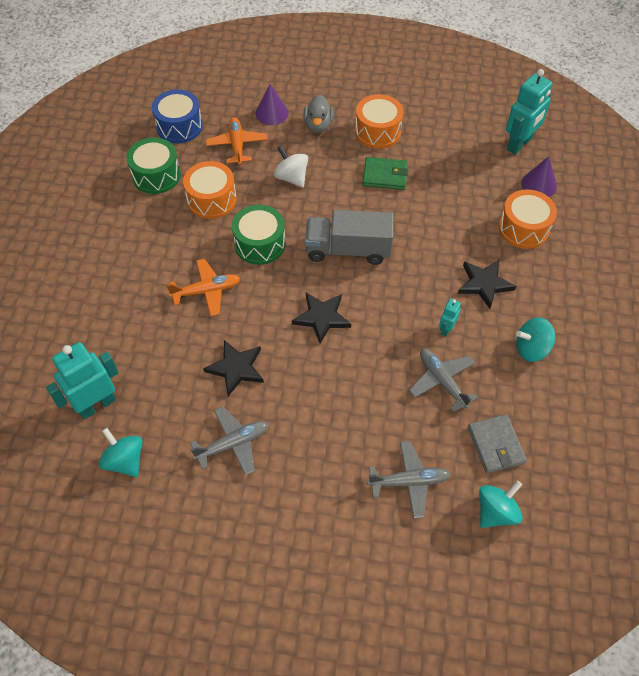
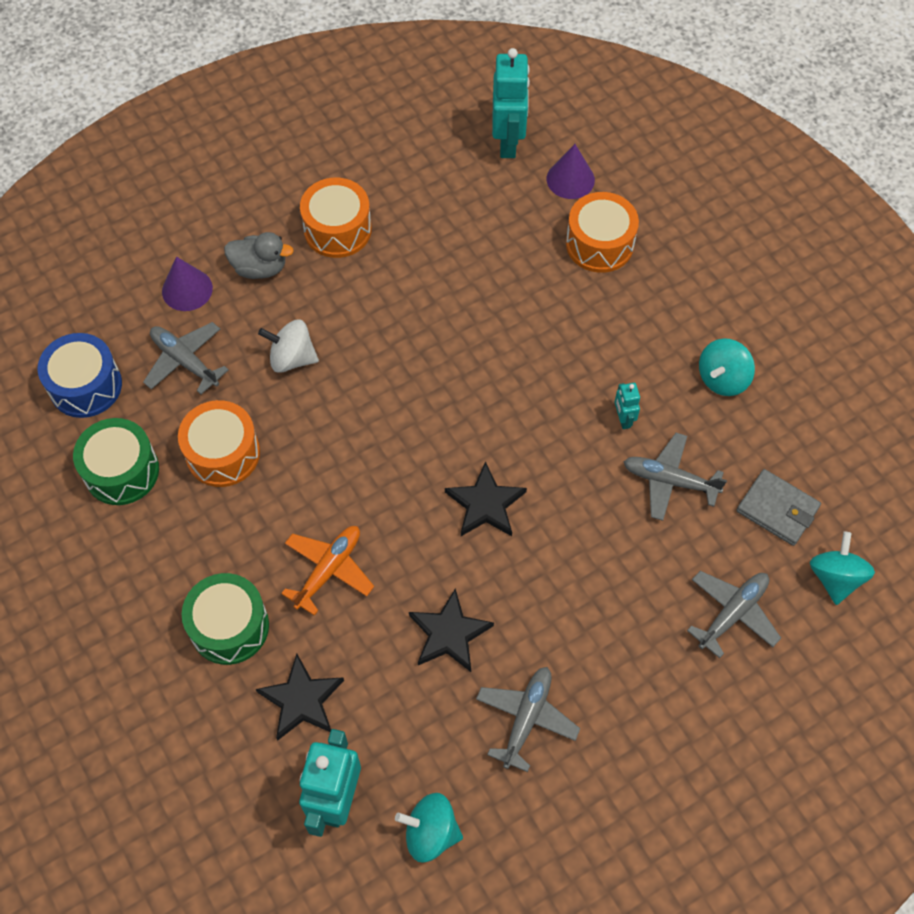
camera: 40 degrees left, 5 degrees up
orange plane [206,117,268,165] -> grey plane [143,322,229,394]
green drum [232,205,286,265] -> green drum moved to [182,573,269,665]
grey duck [303,95,334,133] -> grey duck turned 45 degrees counterclockwise [224,232,294,279]
grey truck [305,210,394,265] -> none
green wallet [362,157,408,190] -> none
black star [458,260,516,309] -> black star moved to [256,654,344,741]

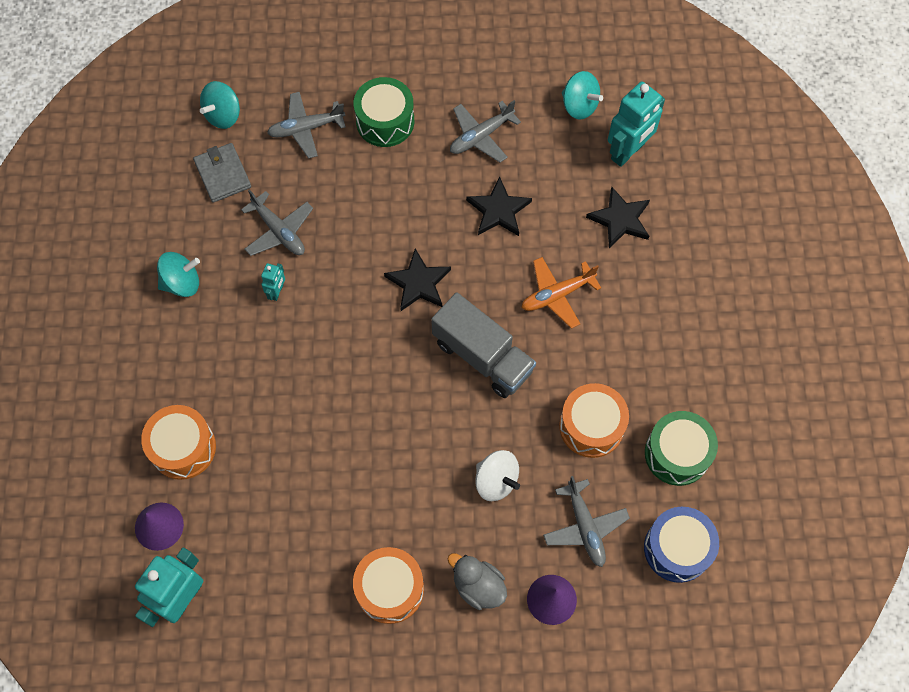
camera: 150 degrees left, 5 degrees up
green drum [182,573,269,665] -> green drum moved to [354,77,414,147]
none -> grey truck [431,292,536,398]

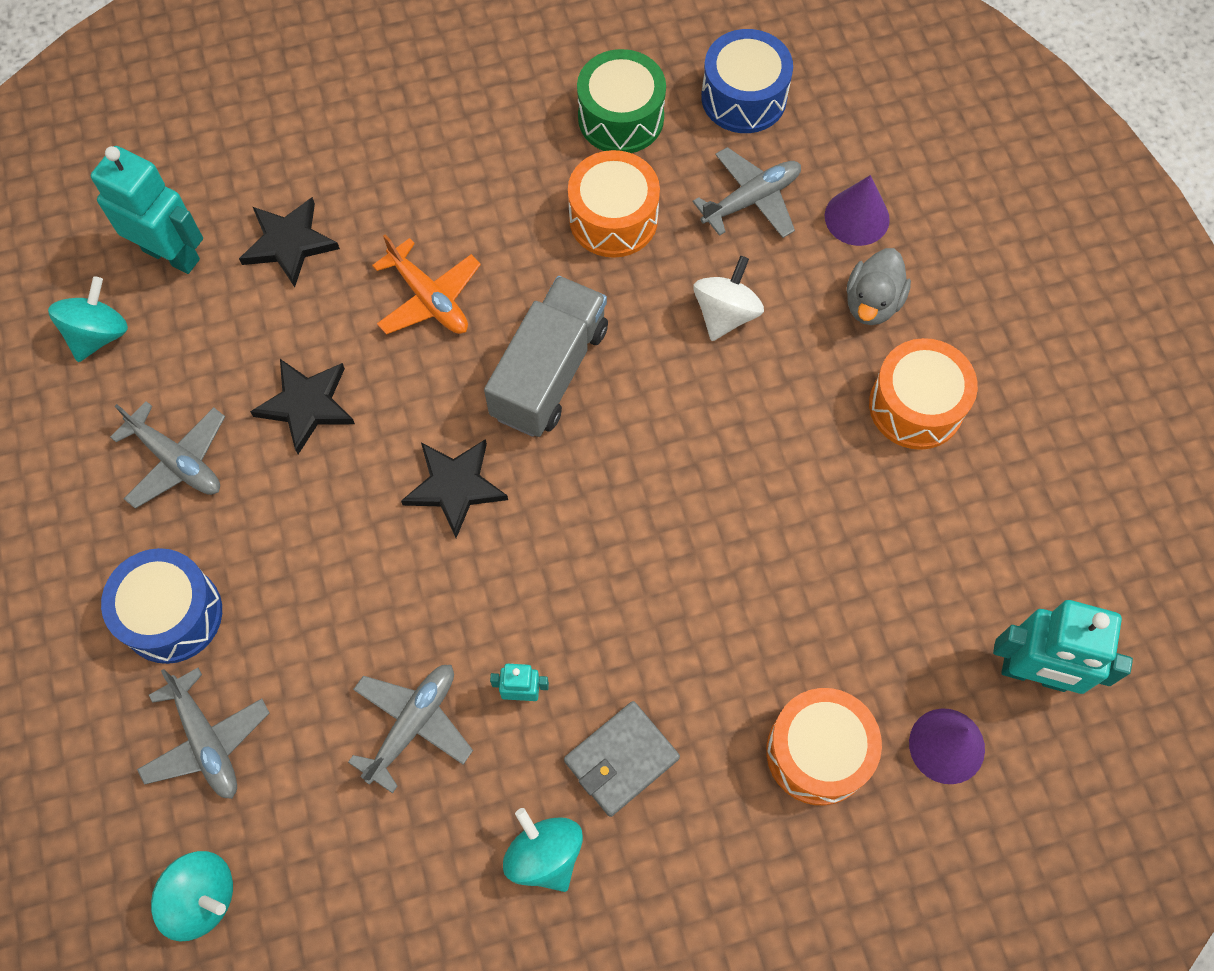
camera: 105 degrees left, 0 degrees up
grey wallet [193,143,251,203] -> grey wallet moved to [564,701,680,817]
green drum [354,77,414,147] -> blue drum [101,548,222,664]

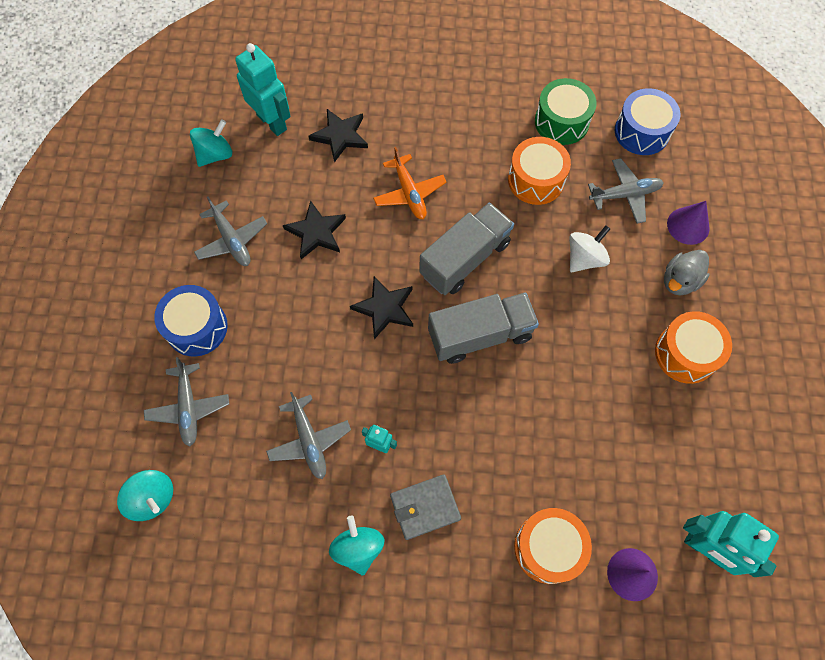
camera: 20 degrees right, 0 degrees up
grey plane [348,665,473,793] -> grey plane turned 105 degrees clockwise [266,392,351,479]
none -> grey truck [428,292,539,364]

